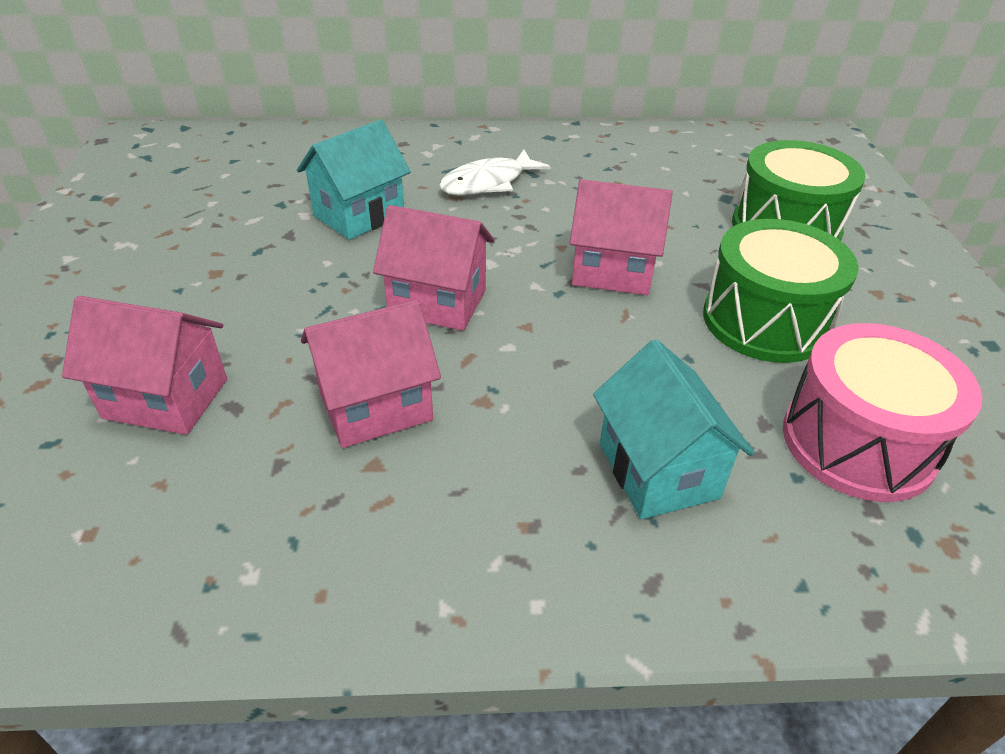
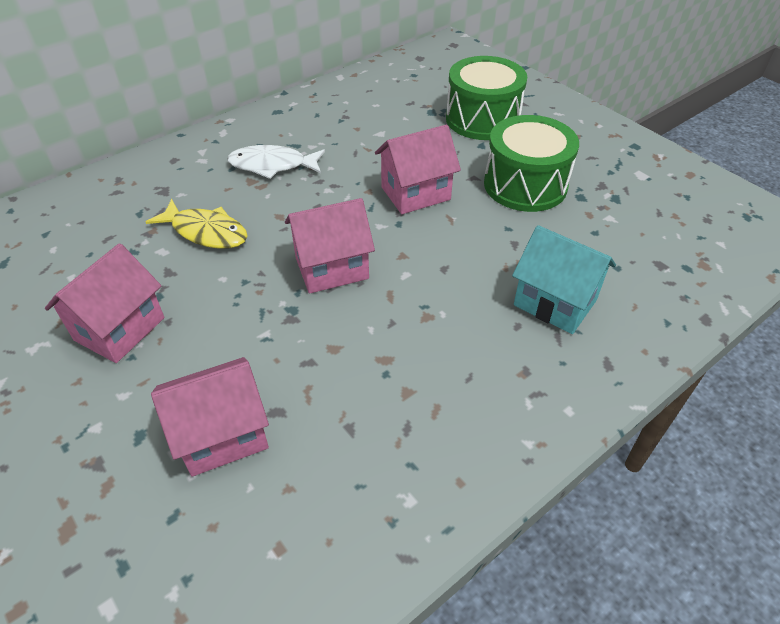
camera: 35 degrees left, 5 degrees up
turquoise house [297,120,411,240] -> yellow fish [146,199,248,249]
pink house [301,300,441,448] -> pink house moved to [45,243,165,363]
white fish [439,150,551,196] -> white fish turned 75 degrees clockwise [227,145,325,179]
pink drum [783,323,982,502] -> none

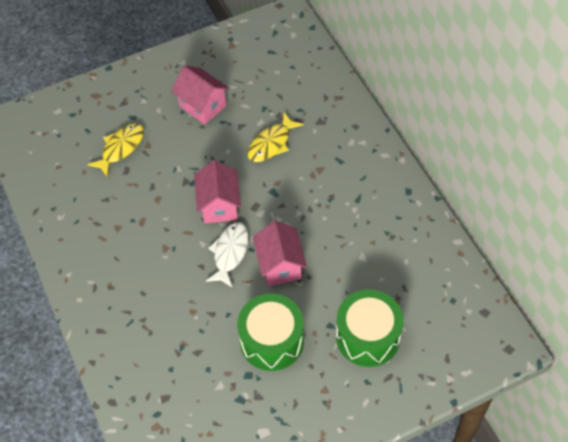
camera: 105 degrees right, 10 degrees up
pink house [151,357,269,477] -> yellow fish [87,123,144,177]
white fish [227,145,325,179] -> white fish moved to [206,222,249,288]
turquoise house [512,225,616,334] -> none

